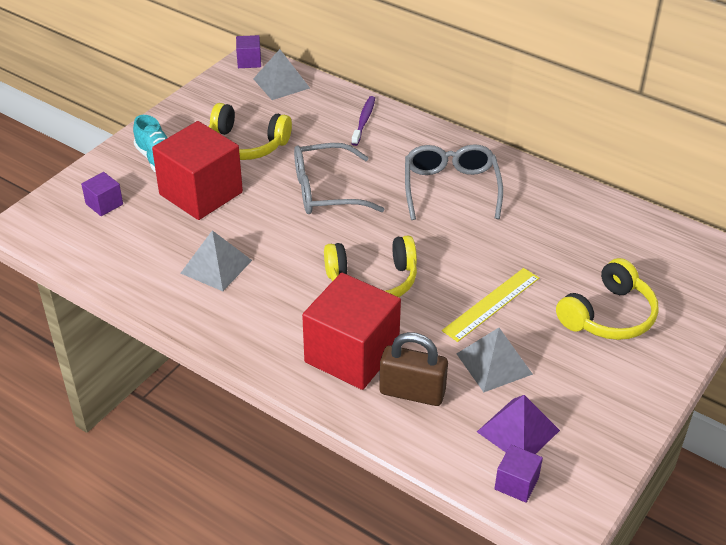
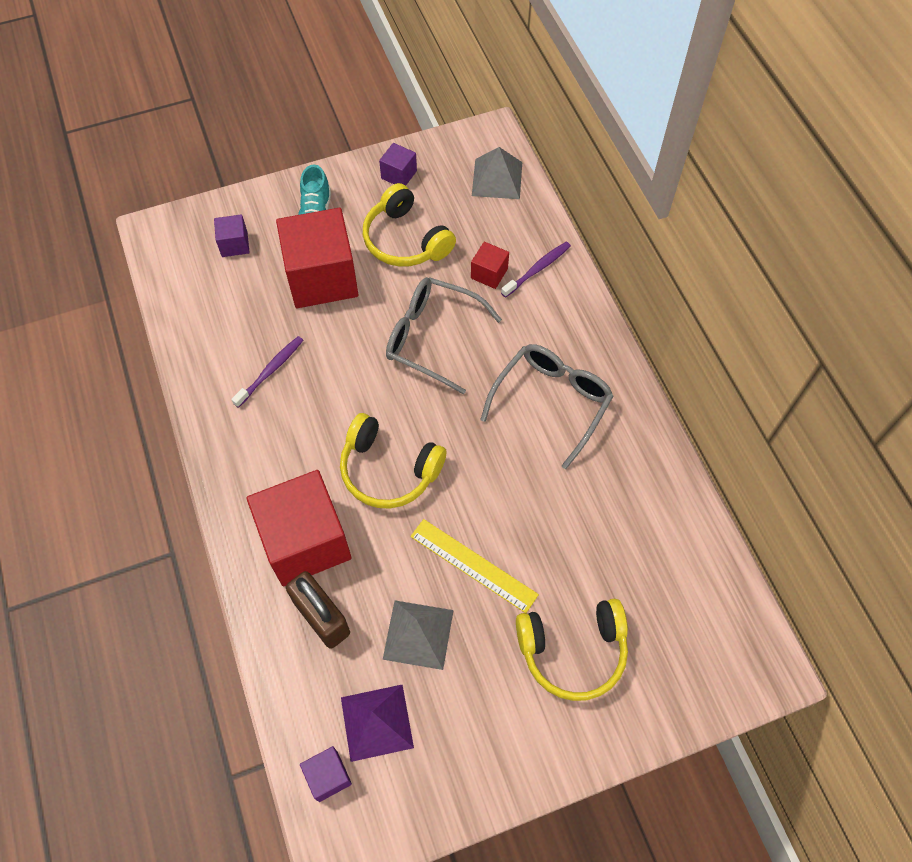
camera: 35 degrees right, 20 degrees up
grey pyramid [180,230,252,291] -> purple toothbrush [231,336,304,408]
purple cube [236,35,261,68] -> purple cube moved to [379,143,417,185]
yellow ruler [442,268,539,342] -> yellow ruler turned 45 degrees clockwise [410,519,539,613]
none -> red cube [471,242,509,289]

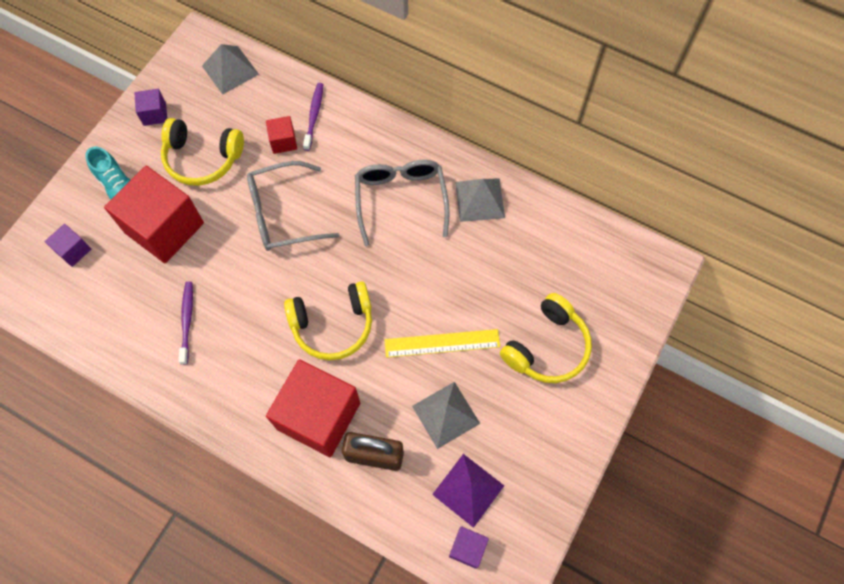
camera: 40 degrees left, 5 degrees up
none -> grey pyramid [455,179,505,222]

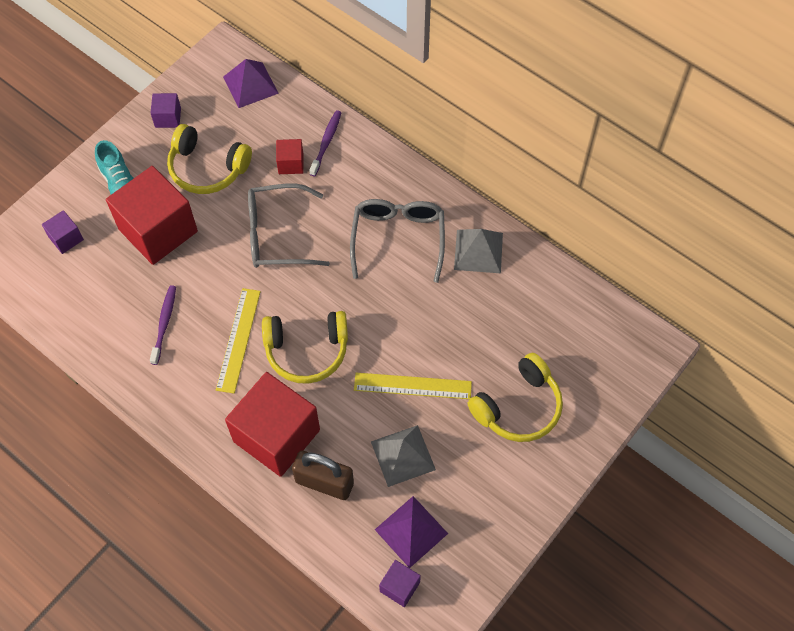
camera: 10 degrees right, 5 degrees down
grey pyramid [202,44,259,95] -> purple pyramid [223,59,279,108]
none -> yellow ruler [216,288,261,394]

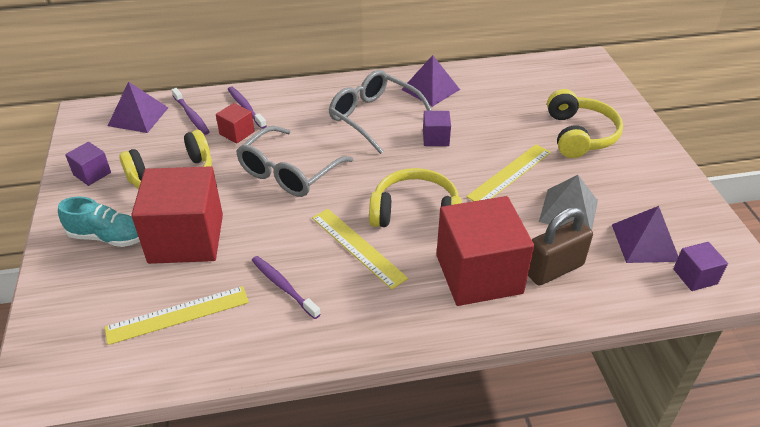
camera: 50 degrees left, 20 degrees down
purple cube [42,210,84,254] -> purple cube moved to [423,111,451,146]
yellow headphones [262,311,348,384] -> yellow headphones turned 120 degrees counterclockwise [369,168,462,227]
grey pyramid [454,229,503,273] -> purple pyramid [401,55,460,107]
none -> yellow ruler [105,286,249,345]
none -> purple toothbrush [172,88,210,135]

